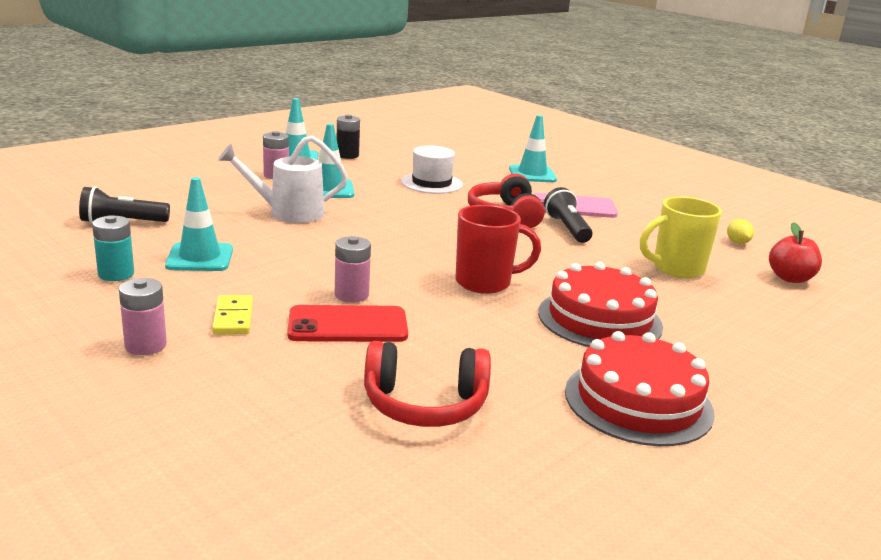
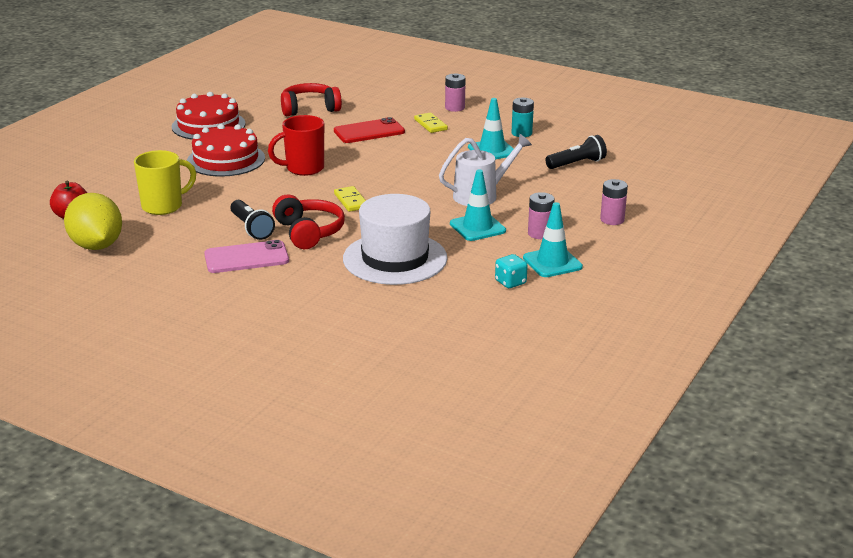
camera: 165 degrees right, 5 degrees up
pink battery [335,236,371,302] -> pink battery moved to [600,179,628,225]
black battery [337,115,360,159] -> turquoise dice [495,254,528,288]
white hat [401,146,463,194] -> white hat [343,194,447,285], size x1.63
turquoise traffic cone [509,115,557,182] -> none
yellow lemon [727,219,754,244] -> yellow lemon [64,193,122,250], size x2.50
none -> yellow domino [334,186,366,212]

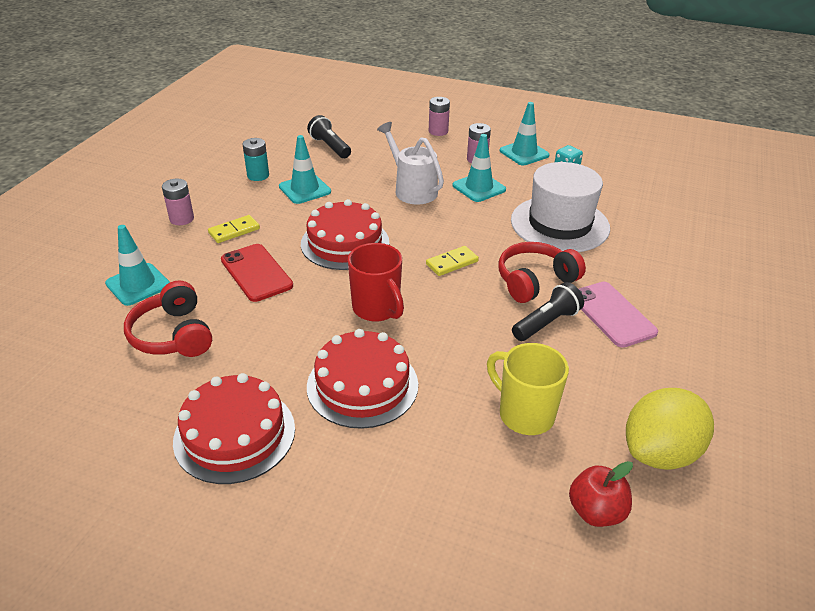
camera: 100 degrees left, 10 degrees up
none -> turquoise traffic cone [105,225,170,306]
none -> red cake [301,199,389,270]

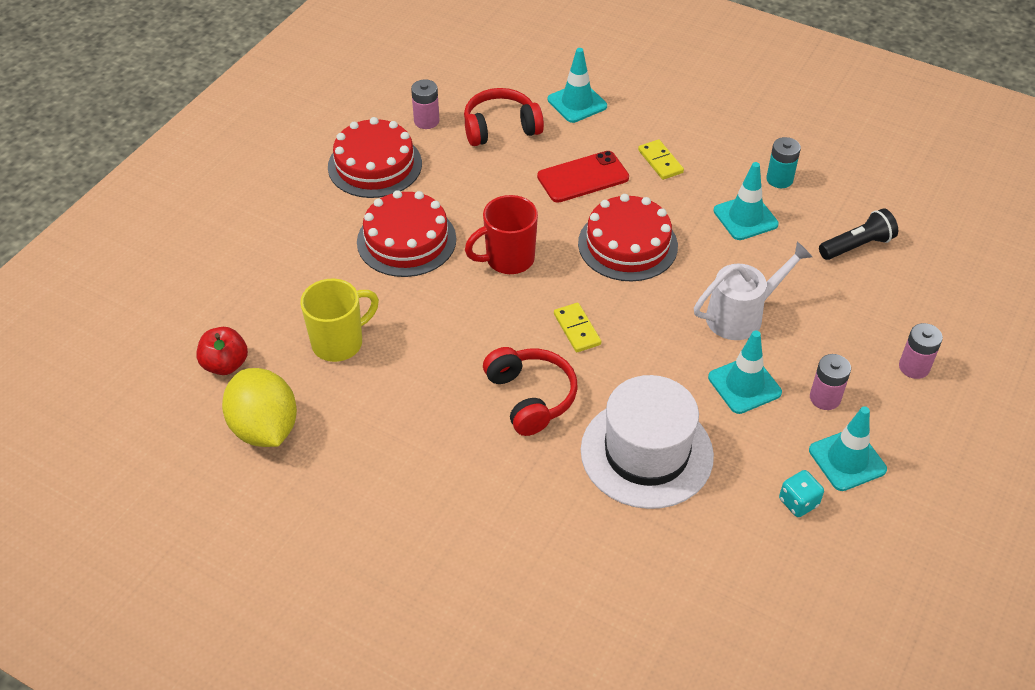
camera: 100 degrees right, 10 degrees up
pink battery [162,179,194,225] -> pink battery moved to [411,79,439,129]
black flashlight [512,282,584,341] -> none
pink phone [579,282,658,348] -> none

